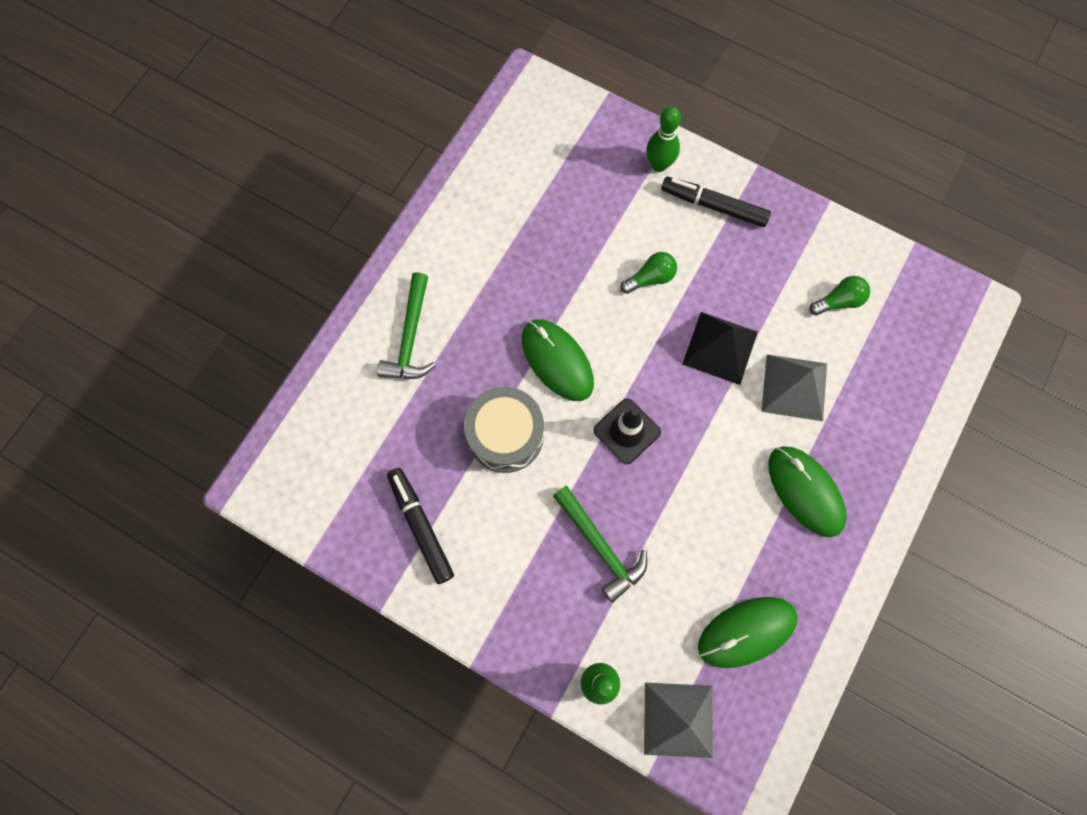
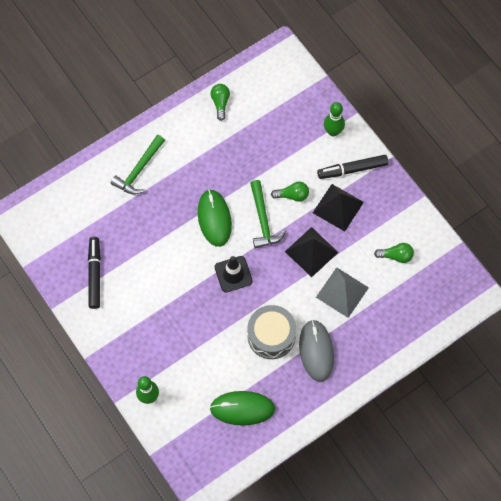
camera: 25 degrees right, 5 degrees down
grey drum [464,387,544,473] -> grey drum moved to [248,305,296,359]
green hammer [553,486,647,603] -> green hammer moved to [250,180,286,249]
grey pyramid [644,683,713,758] -> none
black marker [661,177,771,227] -> black marker turned 60 degrees counterclockwise [317,155,388,179]
green mouse [768,446,847,537] -> grey mouse [299,319,334,382]
none -> green light bulb [211,84,230,121]
none -> black pyramid [313,184,364,231]

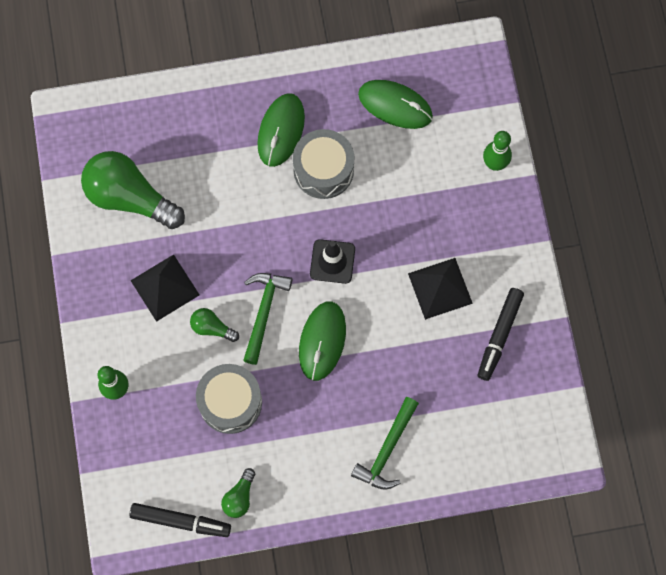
camera: 155 degrees left, 5 degrees up
green hammer [111,135,165,195] -> green hammer turned 150 degrees clockwise [351,397,419,490]
black pyramid [285,227,339,277] -> black pyramid moved to [408,258,473,320]
grey mouse [299,319,334,382] -> green mouse [257,93,305,167]
grey pyramid [316,267,369,318] -> none
black marker [317,155,388,179] -> black marker moved to [129,503,231,537]
green light bulb [374,243,414,263] -> green light bulb [81,151,185,229], size x2.18
none -> grey drum [196,364,262,434]

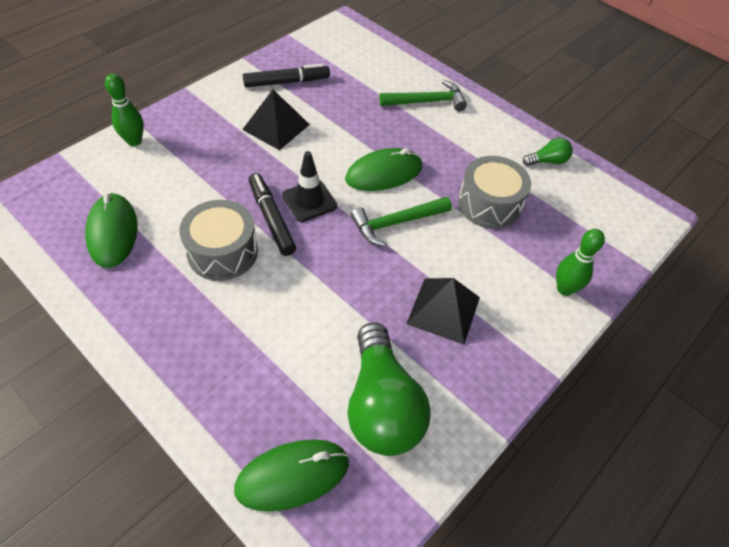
camera: 130 degrees left, 20 degrees down
black marker [129,503,231,537] -> black marker moved to [249,173,296,256]
green light bulb [190,308,239,342] -> none
green mouse [257,93,305,167] -> green mouse moved to [234,439,349,512]

